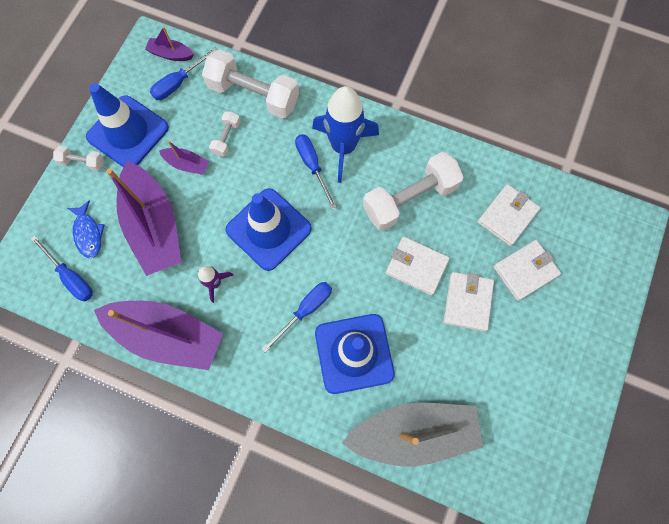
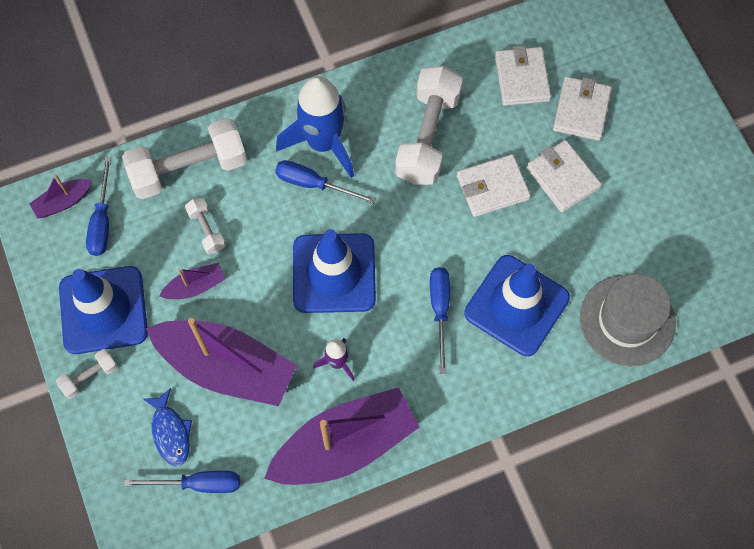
camera: 45 degrees left, 5 degrees down
blue fish [68,200,105,258] -> blue fish turned 45 degrees clockwise [142,388,192,466]
grey boat [342,403,483,466] -> grey hat [580,274,676,366]

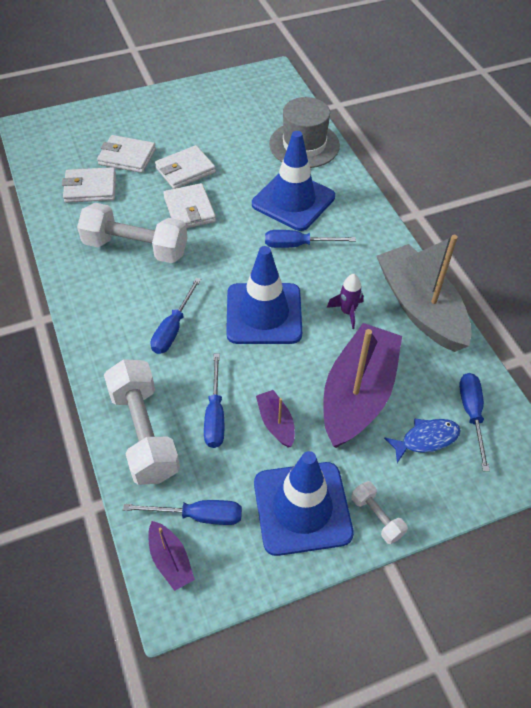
camera: 90 degrees left, 15 degrees down
white dumbbell [185,197,226,254] -> blue screwdriver [204,354,224,448]
purple boat [264,387,419,485] -> grey boat [377,235,472,352]
blue rocket [276,76,354,178] -> none

